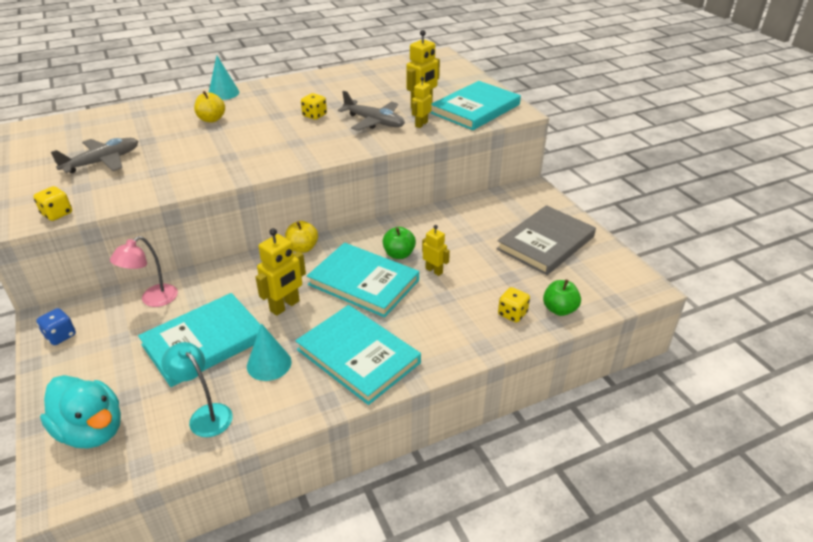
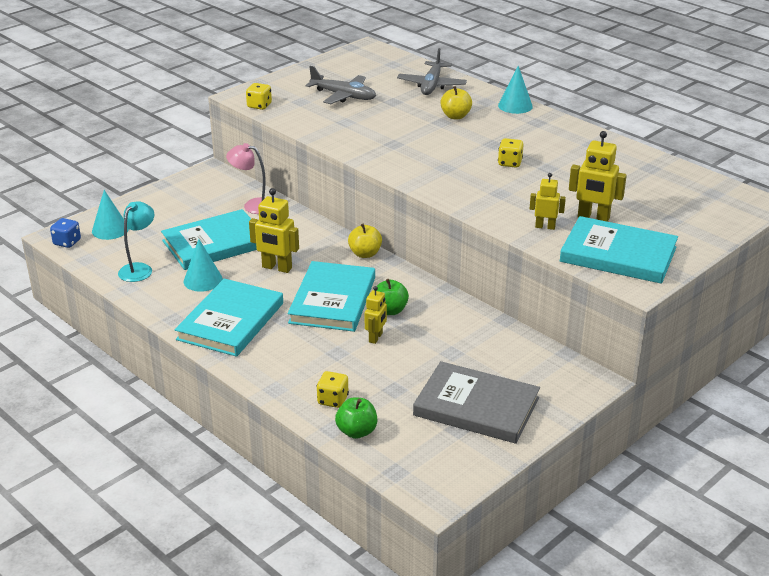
camera: 70 degrees right, 5 degrees down
blue dice [36,308,76,345] -> blue dice moved to [50,218,81,248]
turquoise duck [40,375,121,448] -> turquoise cone [92,190,129,240]
turquoise book [138,293,261,387] -> turquoise book turned 60 degrees counterclockwise [161,209,257,270]
grey plane [338,91,405,131] -> grey plane moved to [397,48,467,95]

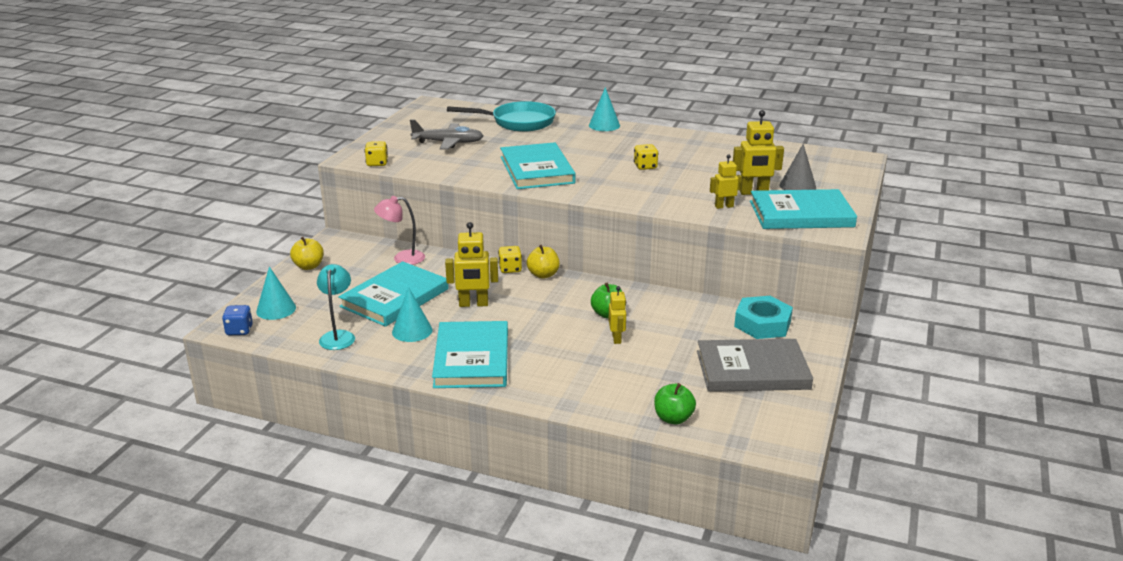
camera: 25 degrees left, 5 degrees down
turquoise book [288,261,375,332] -> turquoise book moved to [500,142,576,189]
yellow dice [316,371,349,408] -> yellow dice moved to [498,246,522,273]
grey plane [397,48,467,95] -> turquoise pan [447,101,556,132]
yellow apple [440,86,472,119] -> yellow apple moved to [290,237,324,270]
none -> turquoise nut [734,296,793,339]
none -> grey cone [780,144,816,190]

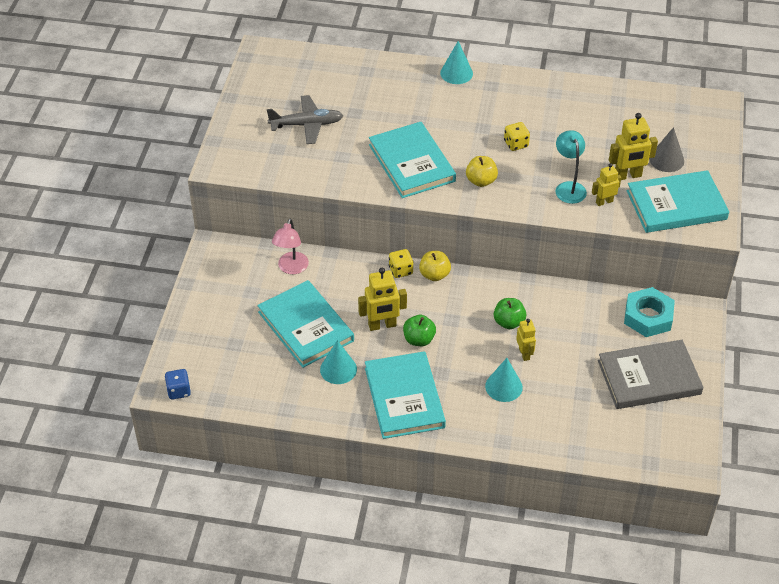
camera: 10 degrees left, 20 degrees up
turquoise cone [256,266,296,320] -> turquoise cone moved to [485,358,523,402]
yellow apple [290,237,324,270] -> yellow apple moved to [466,156,498,187]
turquoise lamp [317,264,355,350] -> turquoise lamp moved to [555,130,587,204]
turquoise book [338,261,449,327] -> turquoise book turned 60 degrees counterclockwise [257,280,354,368]
yellow dice [364,141,388,166] -> none
pink lamp [374,196,425,265] -> pink lamp turned 60 degrees counterclockwise [272,218,309,274]
turquoise pan [447,101,556,132] -> none
green apple [654,383,696,425] -> green apple moved to [403,315,436,346]

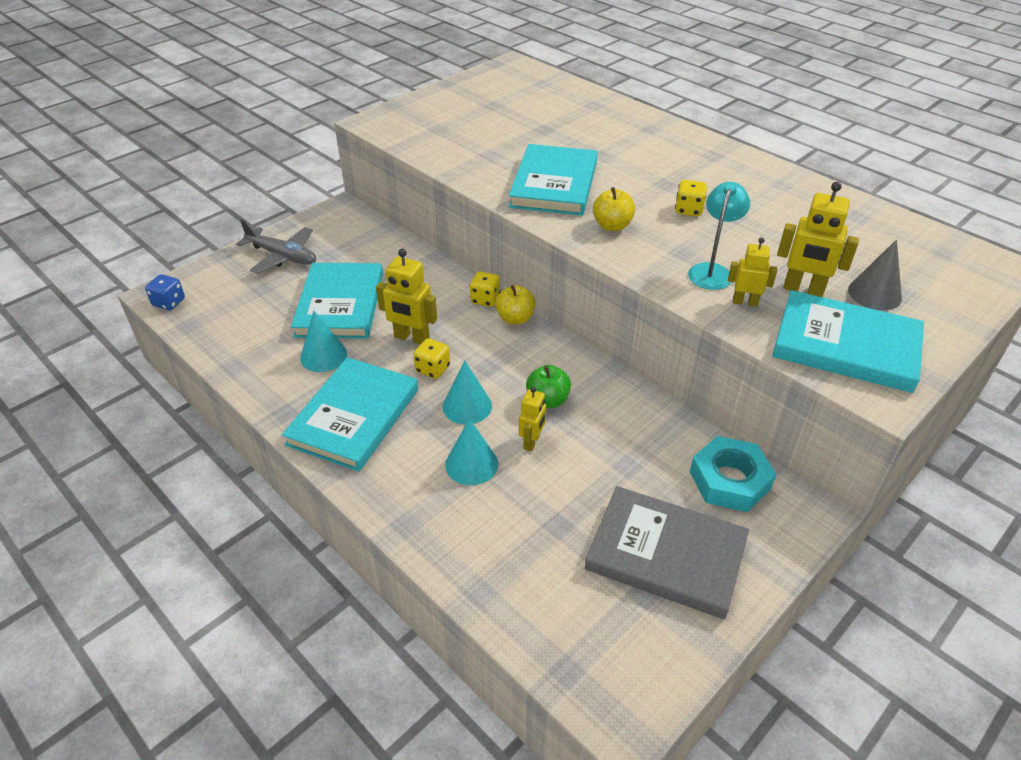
camera: 35 degrees right, 5 degrees down
grey plane [267,95,343,144] -> grey plane moved to [236,219,316,274]
pink lamp [272,218,309,274] -> none
green apple [403,315,436,346] -> yellow dice [413,338,450,379]
turquoise cone [440,41,473,84] -> turquoise cone moved to [443,361,492,425]

